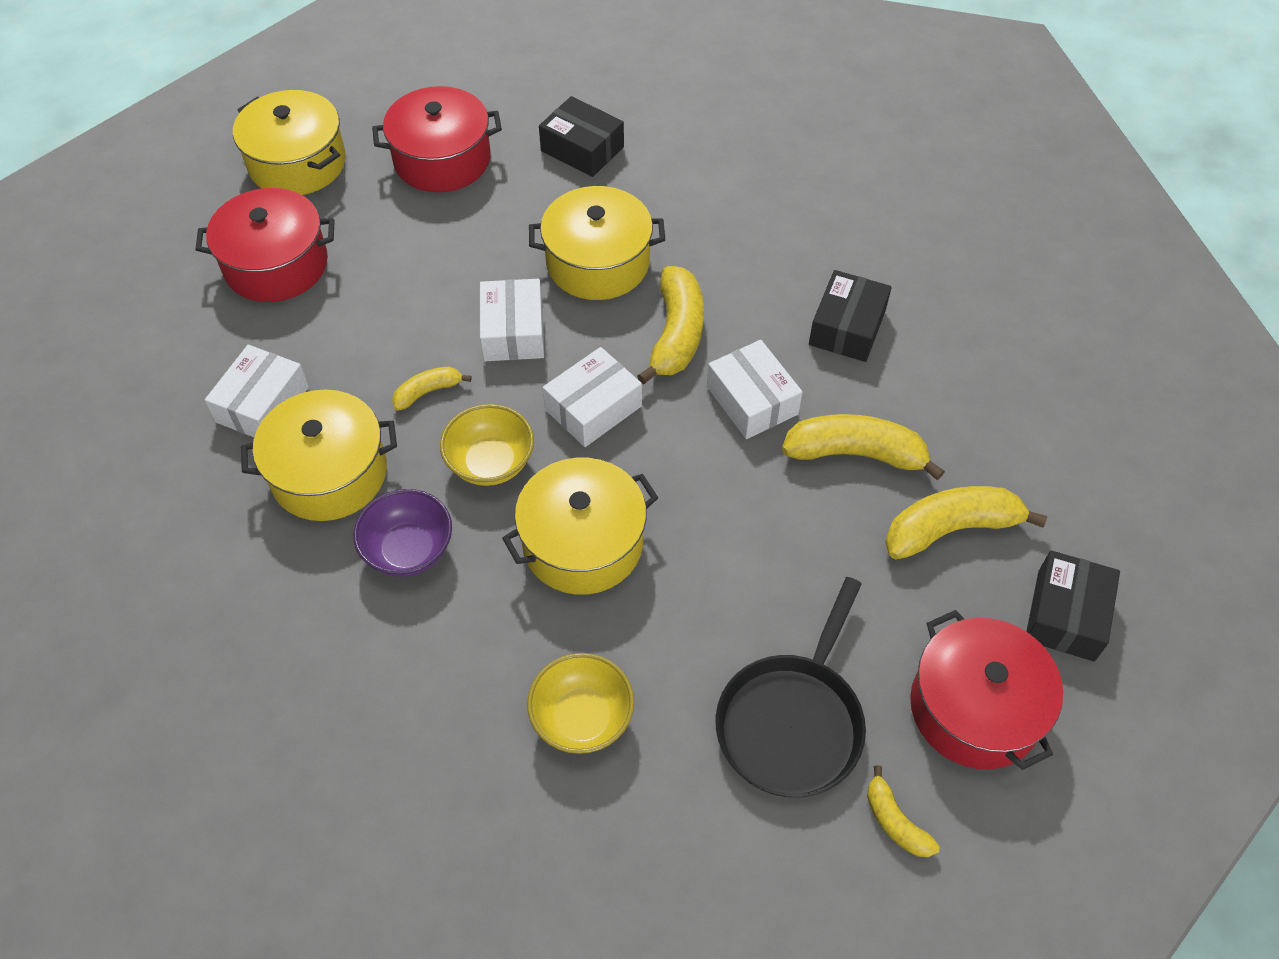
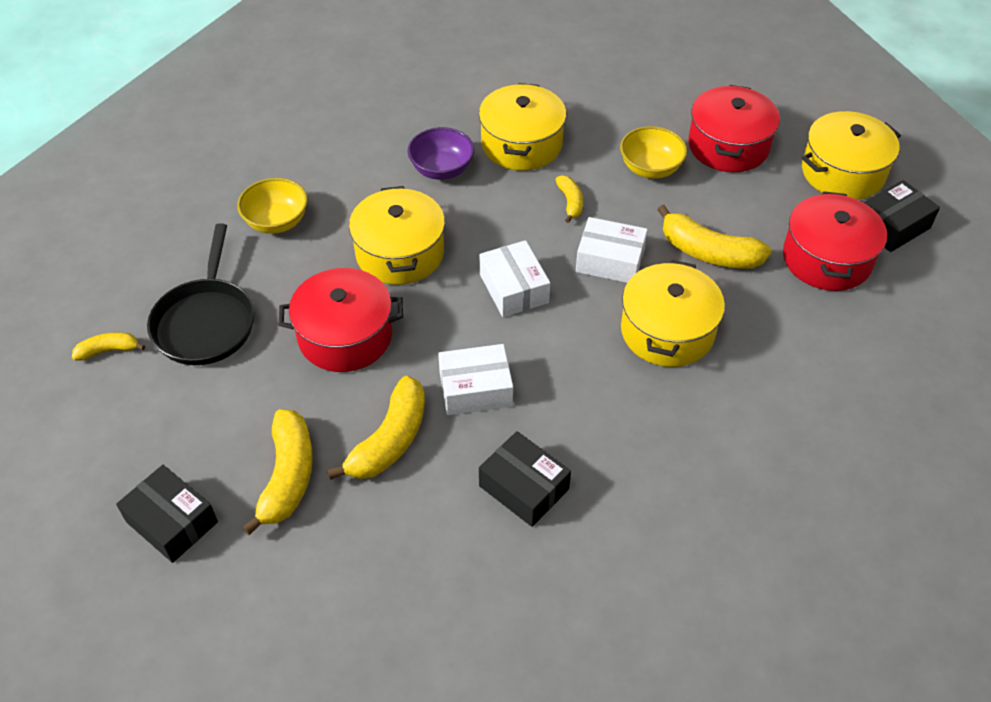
camera: 110 degrees right, 5 degrees down
white box [205,345,309,437] -> none
yellow bowl [440,404,534,486] -> yellow bowl moved to [620,126,687,179]
black box [539,96,624,177] -> black box moved to [863,180,940,252]
yellow banana [637,266,704,385] -> yellow banana moved to [657,205,772,269]
black pan [716,577,866,797] -> black pan turned 135 degrees counterclockwise [147,223,255,365]
red pot [910,610,1063,770] -> red pot moved to [279,268,403,372]

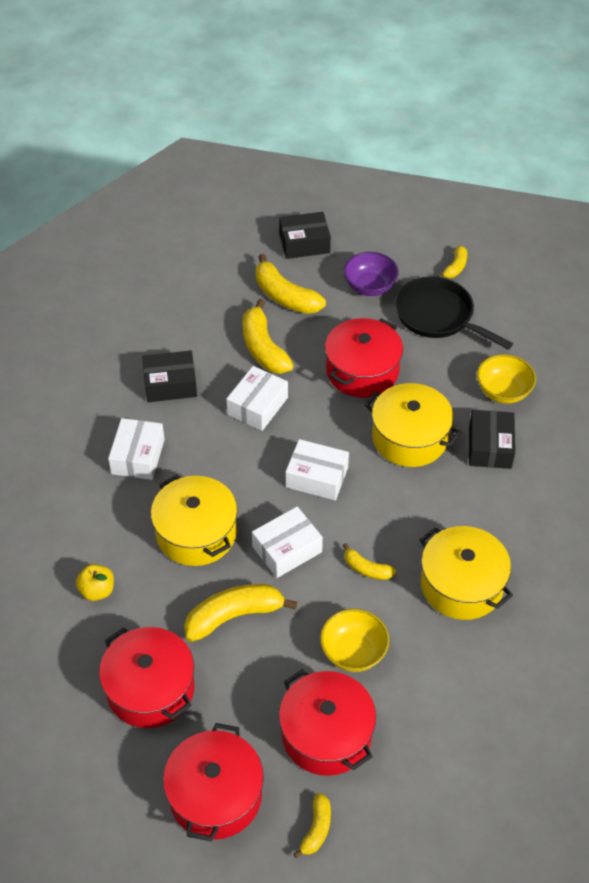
camera: 130 degrees right, 0 degrees up
purple bowl [408,127,474,180] -> purple bowl moved to [343,252,399,296]
yellow pot [802,111,901,200] -> red pot [163,723,264,841]
black box [863,180,940,252] -> black box moved to [469,410,515,469]
none -> yellow apple [76,564,114,601]
none -> white box [108,418,165,480]
none -> yellow banana [293,793,331,858]

